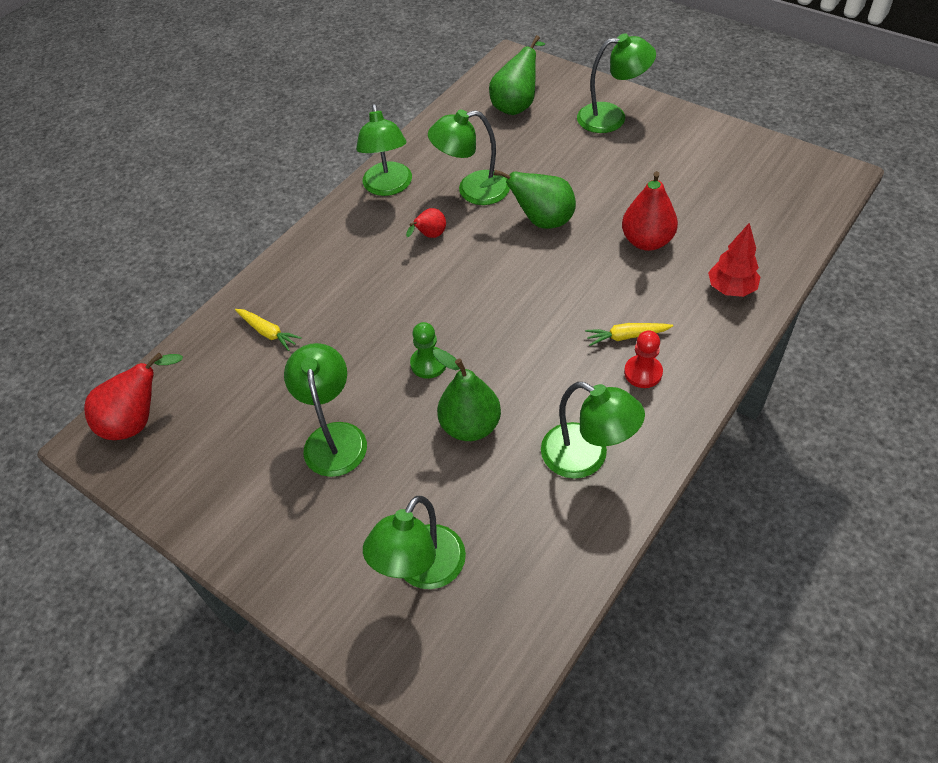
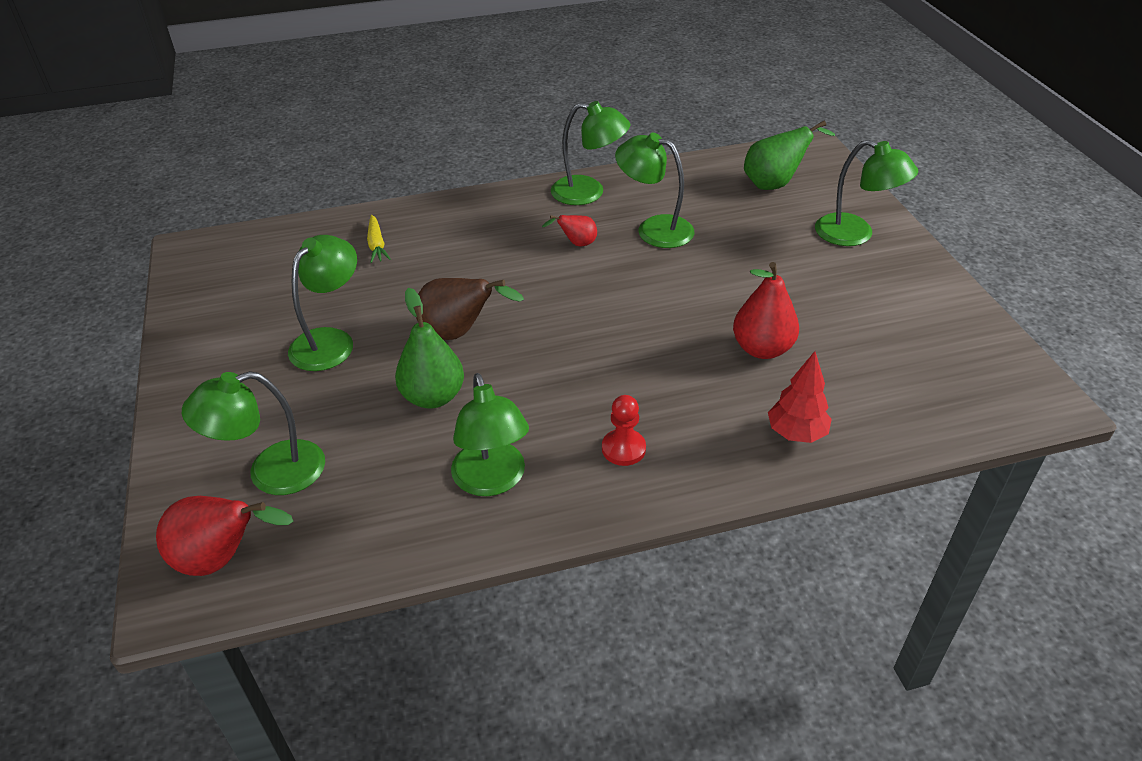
camera: 35 degrees right, 10 degrees down
red pear [84,352,183,440] -> red pear moved to [156,496,293,576]
green lamp [356,104,412,196] -> green lamp turned 105 degrees counterclockwise [551,101,631,205]
green pawn [410,322,446,379] -> brown pear [416,278,524,340]
green pear [480,170,576,229] -> none
yellow carrot [585,323,673,346] -> none

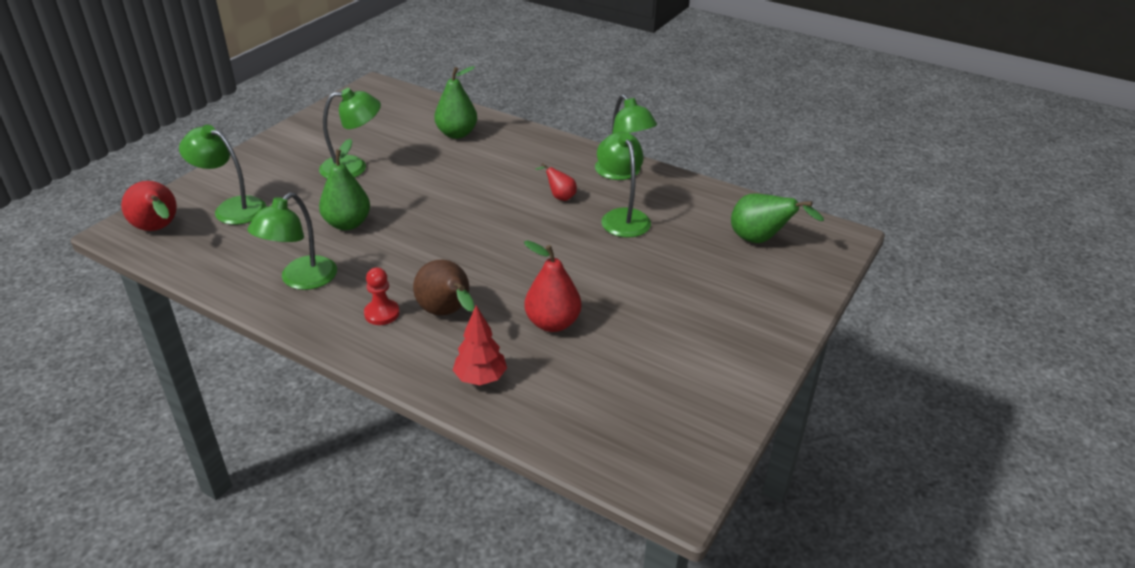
camera: 45 degrees right, 5 degrees down
yellow carrot [367,215,391,263] -> green pear [434,66,477,139]
brown pear [416,278,524,340] -> brown pear moved to [413,259,474,316]
green lamp [815,140,918,246] -> none

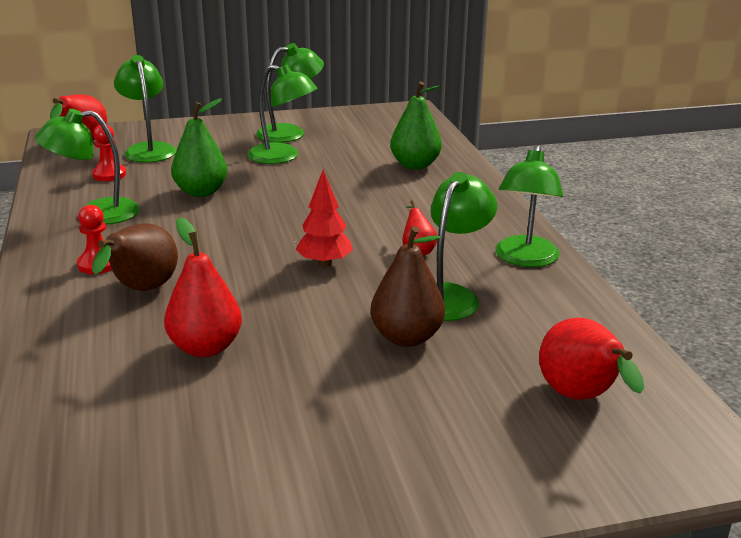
camera: 45 degrees right, 10 degrees down
red tree [453,305,507,385] -> red tree moved to [296,170,353,267]
green pear [731,193,824,243] -> red pear [539,318,644,400]
none -> red pawn [92,125,126,181]
none -> green lamp [256,43,324,143]
none -> brown pear [370,226,445,347]

